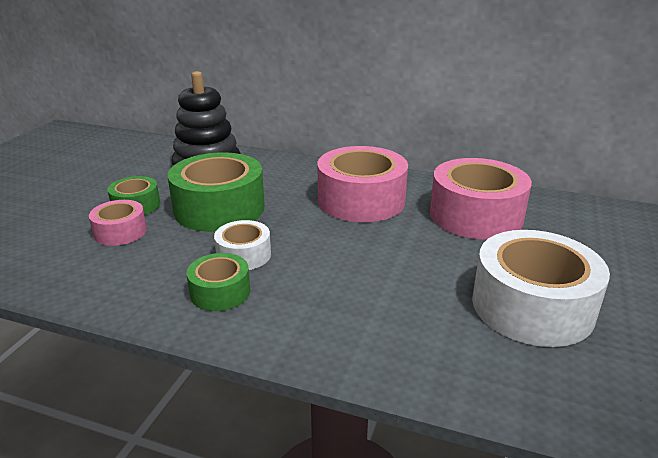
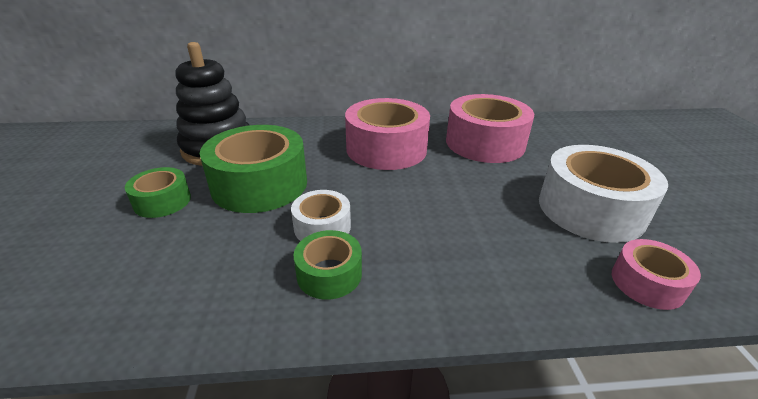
camera: 25 degrees left, 5 degrees up
pink tape [89,200,147,246] -> pink tape moved to [612,239,701,310]

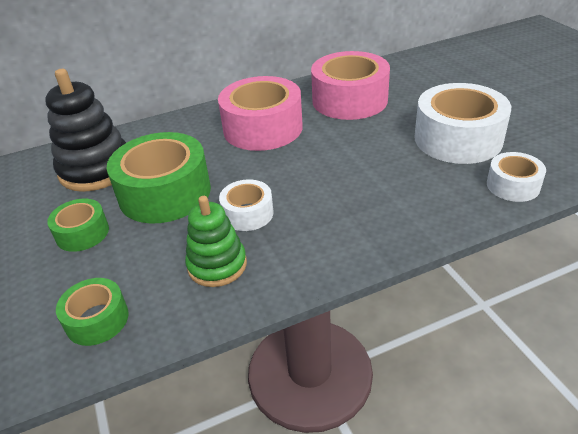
camera: 15 degrees left, 5 degrees up
green tape [294,230,362,300] -> green tape moved to [56,278,129,346]
pink tape [612,239,701,310] -> white tape [487,152,546,202]
none -> green stacking toy [185,196,247,287]

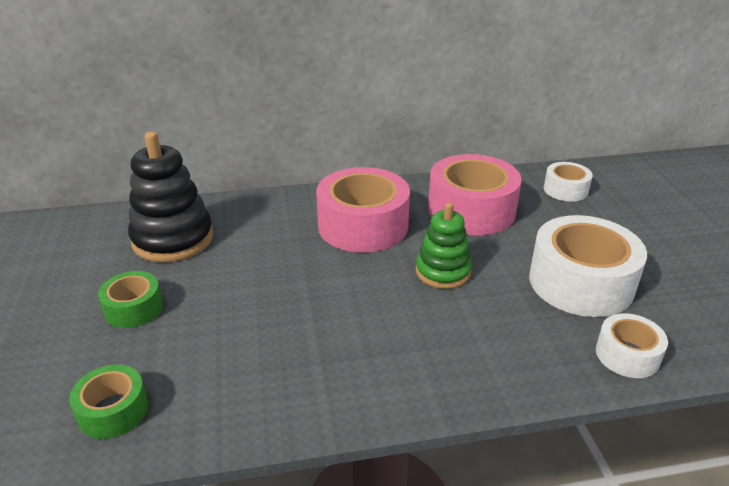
camera: 10 degrees right, 5 degrees down
green tape [107,132,211,224] -> none
green stacking toy [185,196,247,287] -> green stacking toy moved to [416,202,472,289]
white tape [219,180,274,231] -> white tape moved to [544,162,593,202]

